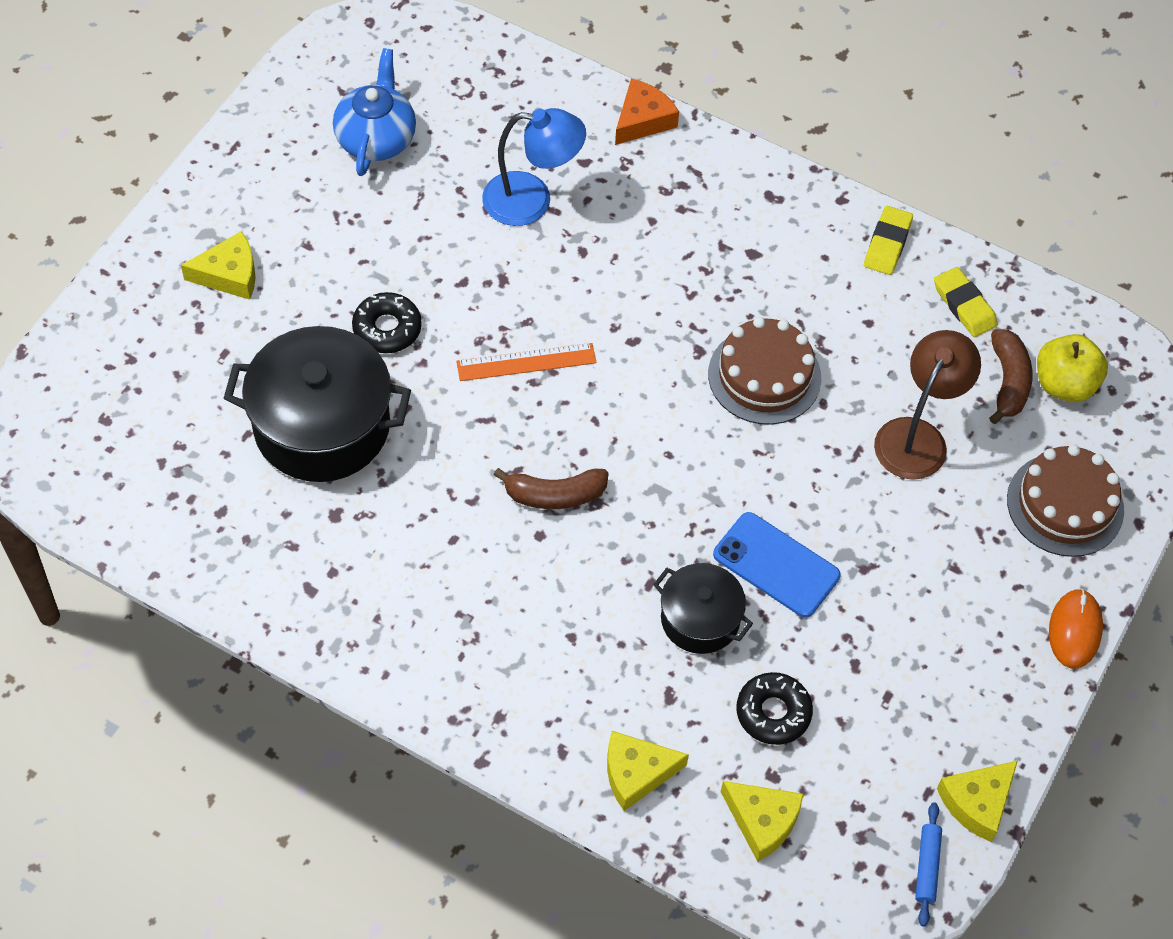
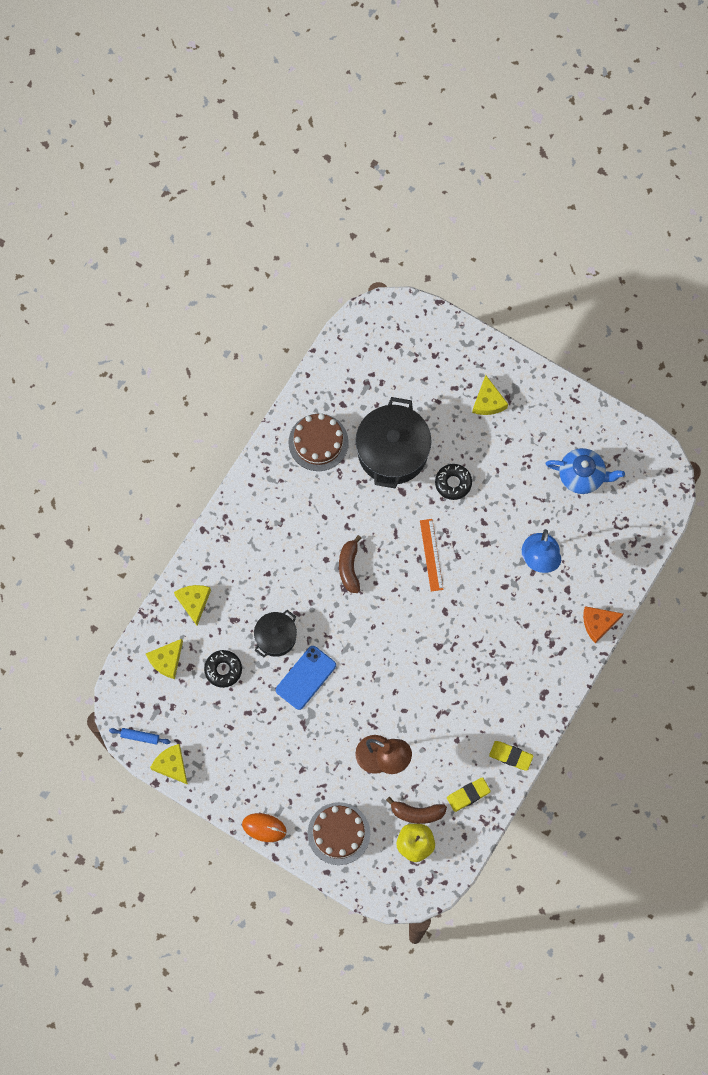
camera: 95 degrees right, 15 degrees up
orange cheese [615,78,679,145] -> orange cheese turned 120 degrees clockwise [583,606,623,643]
brown cake [708,317,821,425] -> brown cake moved to [288,414,349,471]

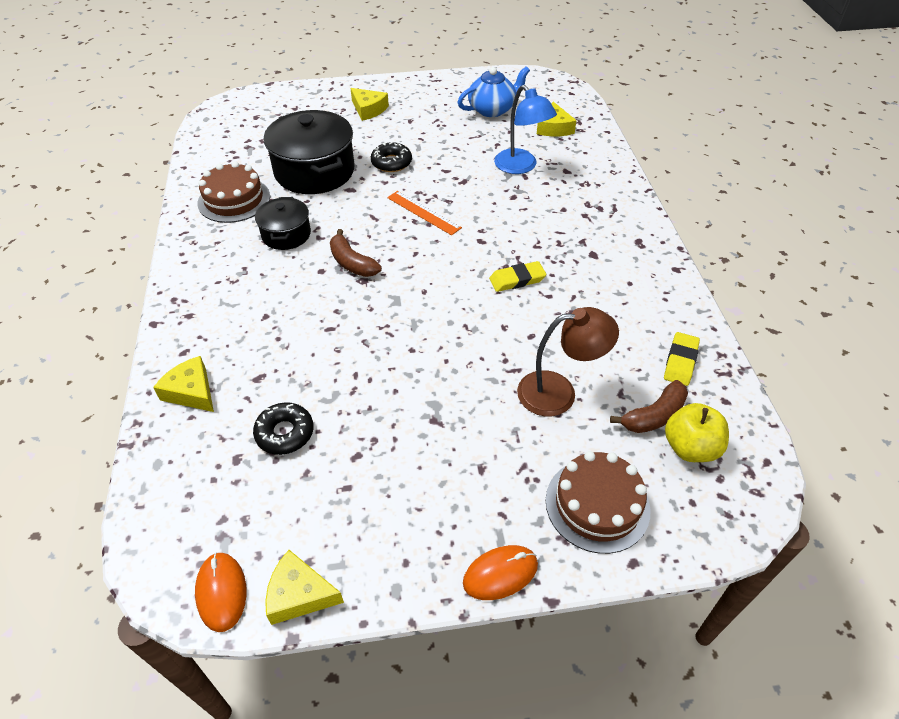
camera: 40 degrees left, 25 degrees down
blue rolling pin [109,728,171,745] -> orange mouse [195,552,247,632]
yellow cheese [146,639,183,679] -> yellow cheese moved to [537,102,577,136]
black pot [254,610,297,657] -> black pot moved to [255,197,311,250]
blue phone [276,646,336,710] -> none
yellow eraser [489,741,533,771] -> yellow eraser moved to [489,261,546,292]
orange cheese [583,606,623,643] -> none

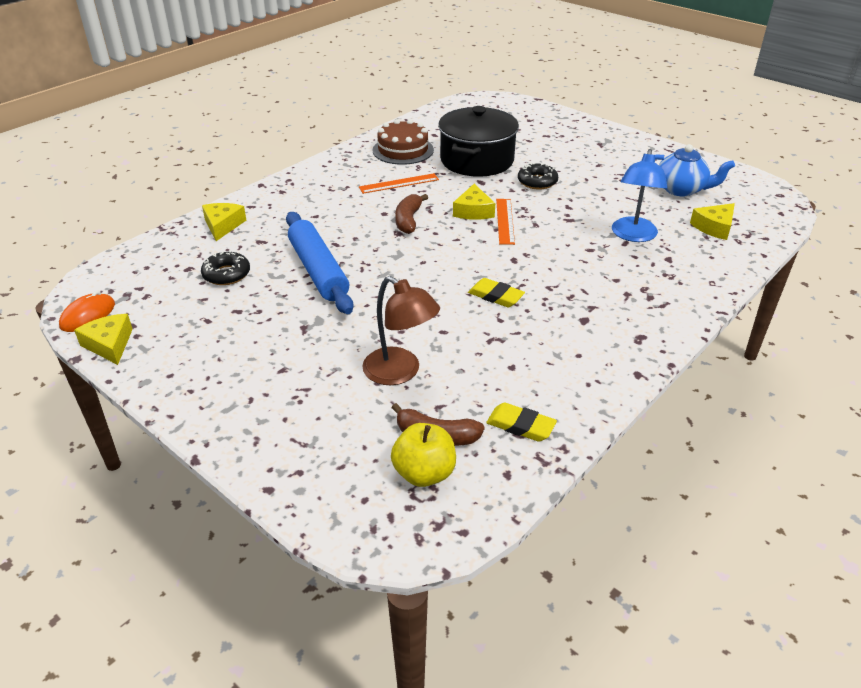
camera: 50 degrees right, 10 degrees down
black pot [255,197,311,250] -> orange ruler [359,173,439,194]
yellow cheese [350,88,389,121] -> yellow cheese moved to [453,184,495,220]
orange mouse [463,545,538,600] -> none
brown cake [546,451,650,554] -> none
yellow eraser [664,332,700,386] -> yellow eraser turned 45 degrees clockwise [486,402,557,442]
none -> blue rolling pin [286,212,354,314]

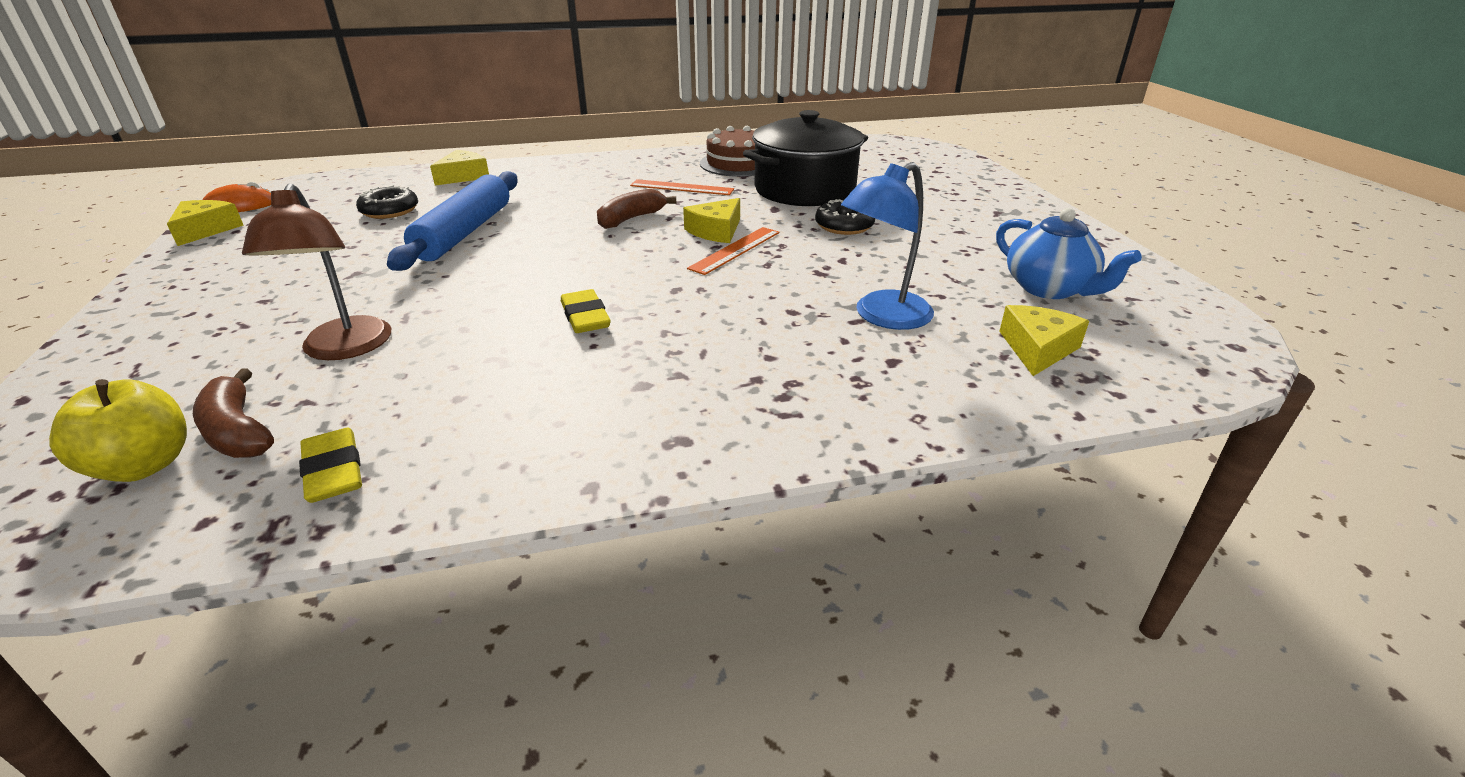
camera: 35 degrees right, 5 degrees down
yellow cheese [690,203,735,240] -> yellow cheese turned 120 degrees clockwise [999,305,1089,376]

